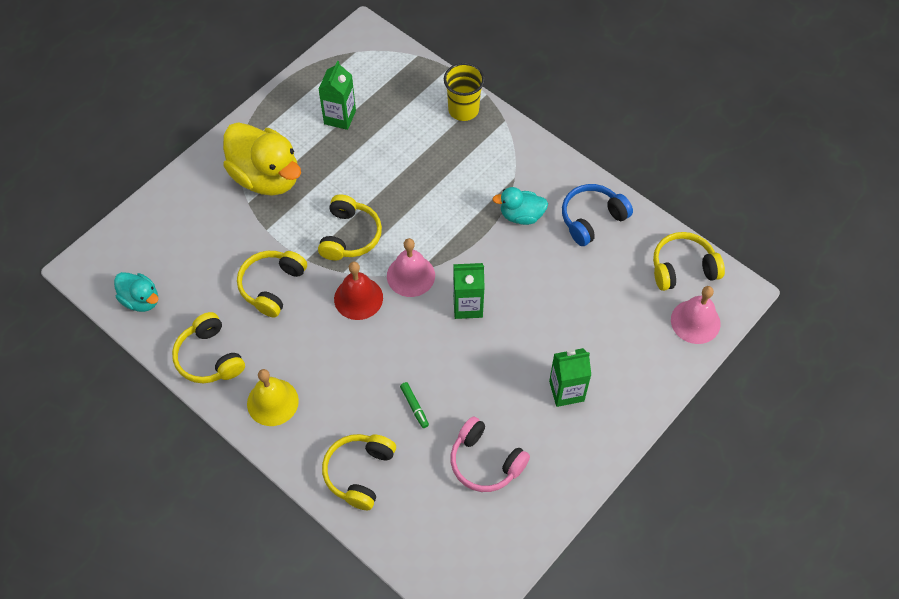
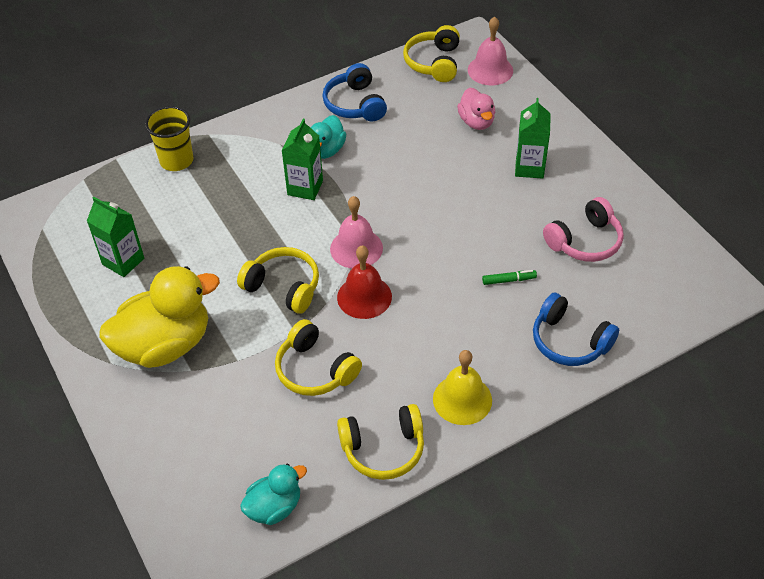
camera: 70 degrees left, 10 degrees down
yellow headphones [322,434,396,510] -> blue headphones [533,293,619,366]
green carton [453,263,485,319] -> green carton moved to [282,119,323,200]
none -> pink duck [457,87,495,130]

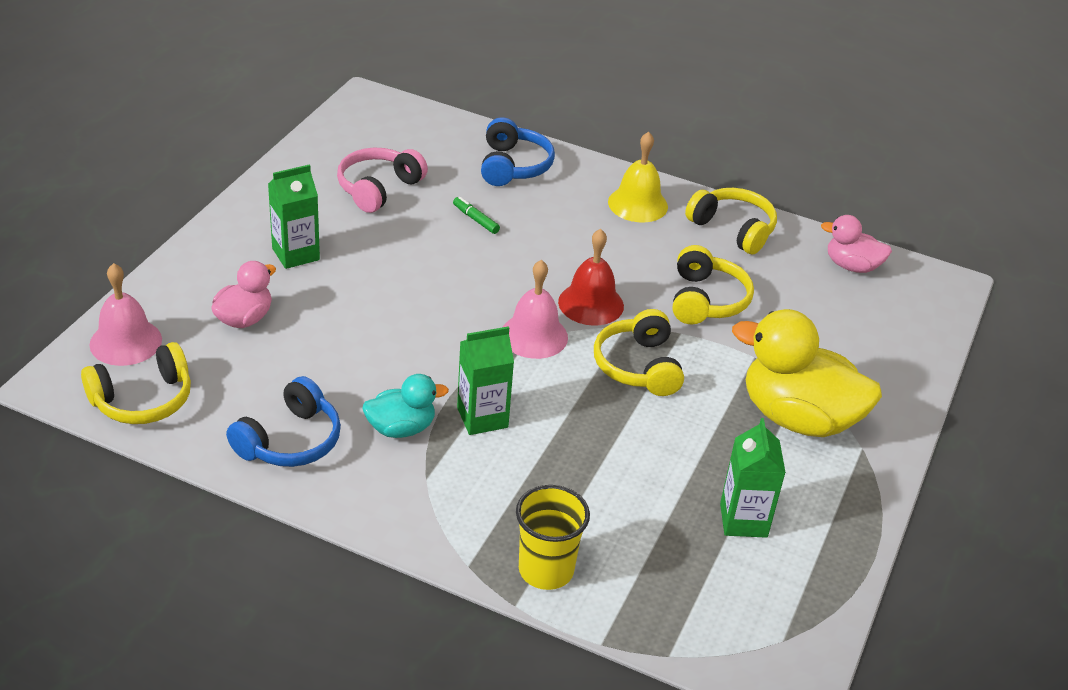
camera: 130 degrees left, 10 degrees down
turquoise duck [240,463,307,525] -> pink duck [821,215,892,273]
pink headphones [543,197,624,262] -> pink headphones turned 75 degrees counterclockwise [337,148,428,213]

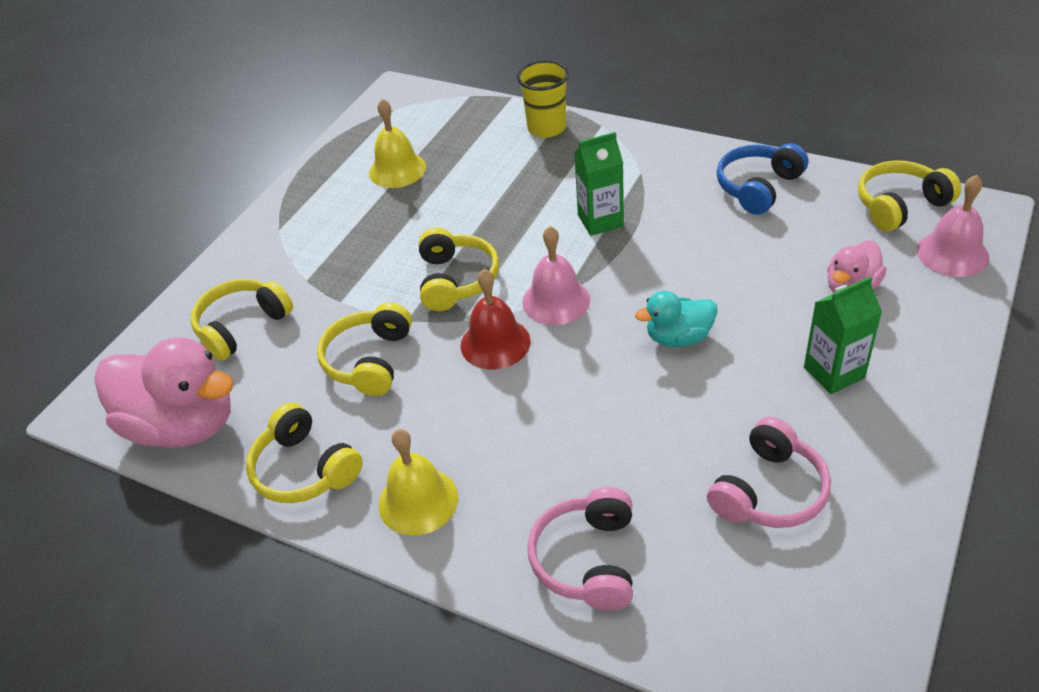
camera: 170 degrees left, 5 degrees up
turquoise duck [362,374,449,438] -> turquoise duck moved to [635,291,718,347]
green marker [453,197,500,234] -> none
blue headphones [481,117,555,186] -> pink headphones [527,487,633,611]
green carton [720,418,786,538] -> yellow bell [369,99,426,188]
yellow duck [732,309,882,437] -> none
pink duck [821,215,892,273] -> pink duck [94,337,234,448], size x1.88
none -> yellow headphones [191,279,293,361]

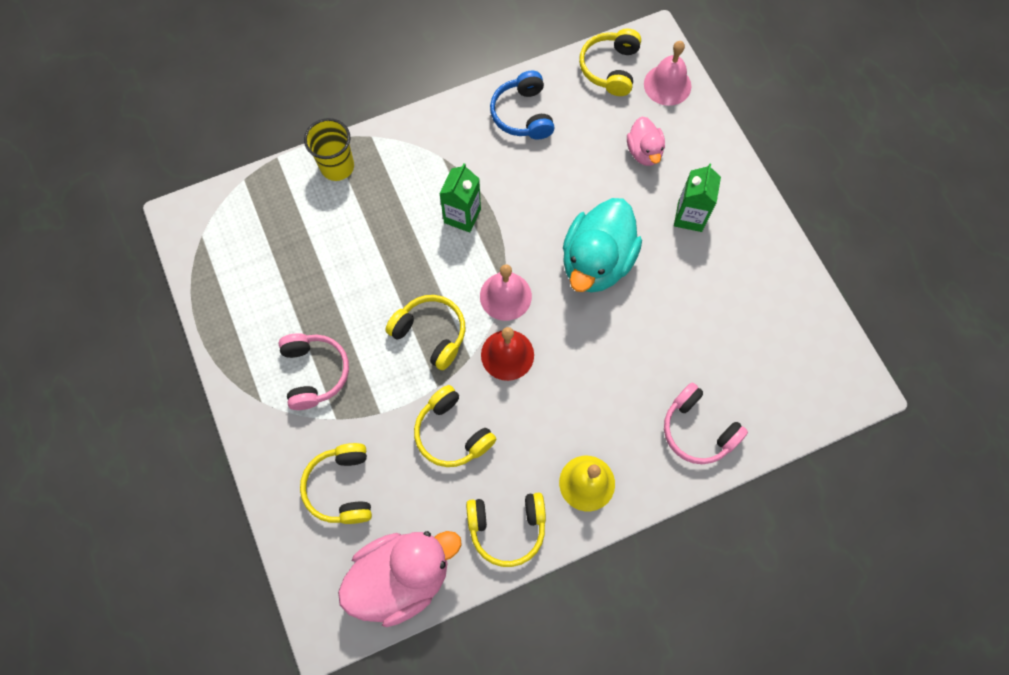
camera: 55 degrees left, 25 degrees up
yellow bell [369,99,426,188] -> none
turquoise duck [635,291,718,347] -> turquoise duck [563,198,642,293], size x1.88
pink headphones [707,417,831,528] -> pink headphones moved to [279,333,349,410]

